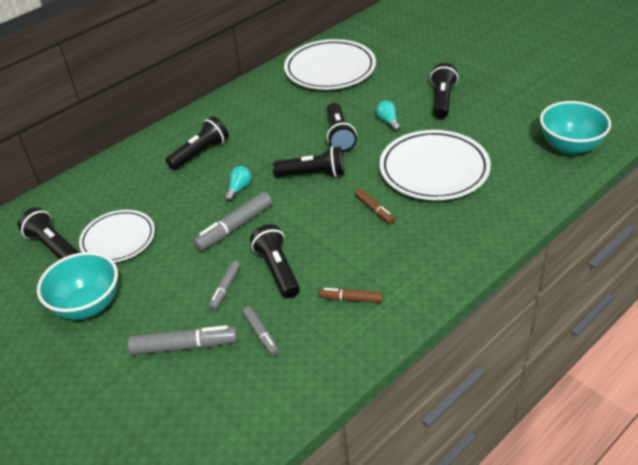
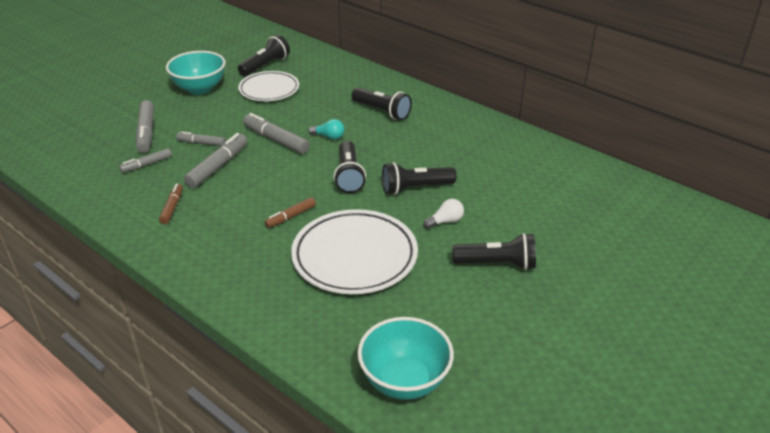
camera: 80 degrees right, 5 degrees down
black flashlight [250,224,300,298] -> grey marker [184,133,247,188]
white plate [284,39,376,90] -> none
turquoise light bulb [376,100,401,132] -> white light bulb [423,199,464,229]

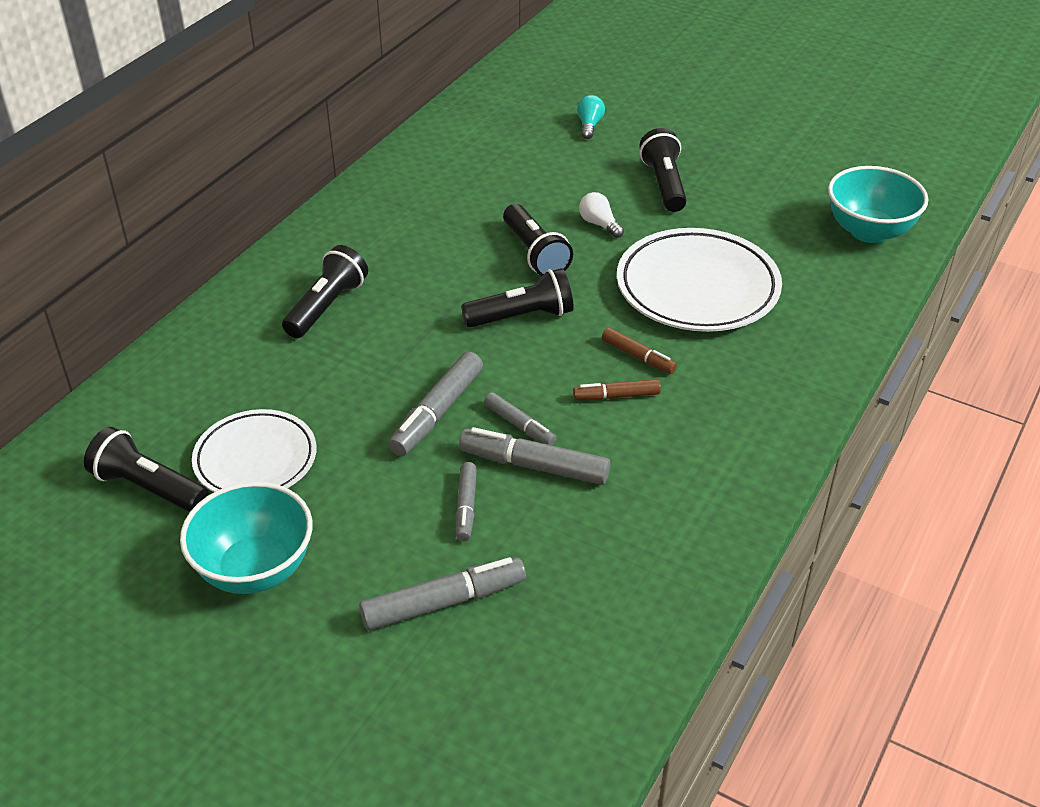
camera: 100 degrees left, 5 degrees up
grey marker [119,148,172,173] -> grey marker moved to [484,392,557,446]
brown marker [159,184,183,224] -> brown marker moved to [573,379,661,400]
turquoise light bulb [308,119,345,140] -> turquoise light bulb moved to [577,95,605,139]

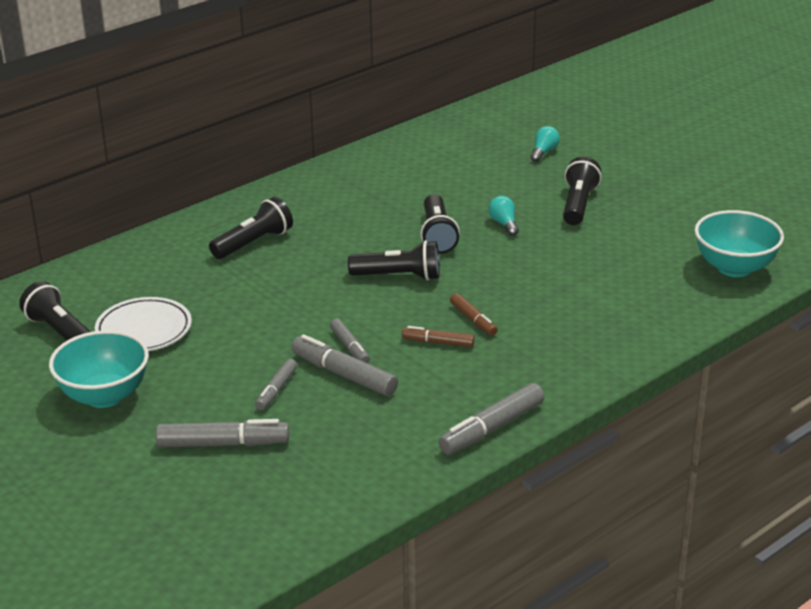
camera: 20 degrees right, 10 degrees down
grey marker [388,352,483,456] -> grey marker moved to [438,383,544,454]
white light bulb [579,192,624,238] -> turquoise light bulb [489,196,519,236]
white plate [617,228,782,332] -> none

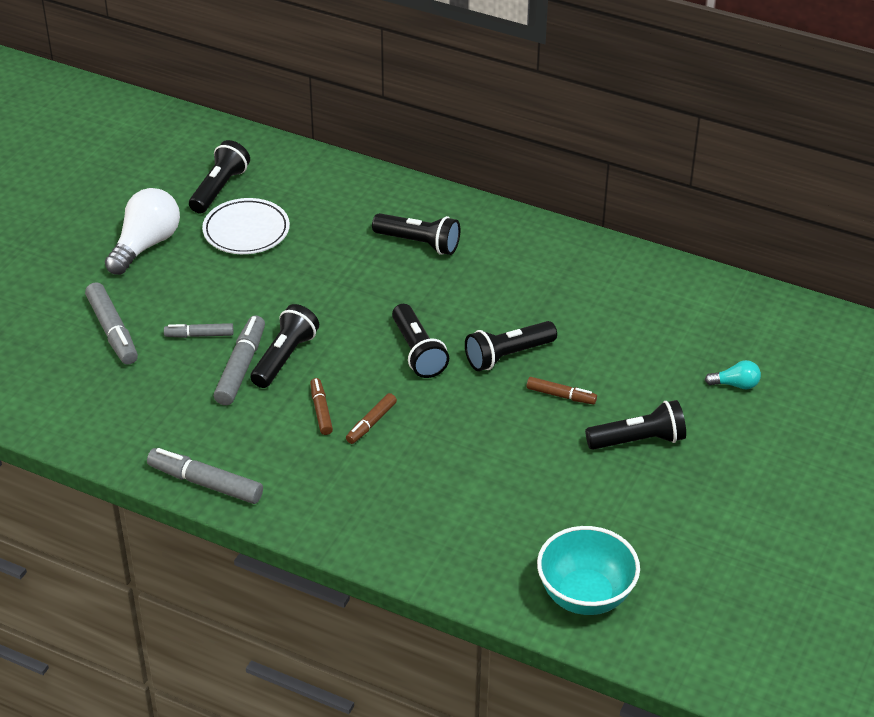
camera: 65 degrees right, 10 degrees up
turquoise bowl [49,330,149,408] -> white light bulb [105,188,180,275]
grey marker [330,319,370,363] -> black flashlight [250,304,319,388]
turquoise light bulb [489,196,519,236] -> brown marker [526,377,597,405]

